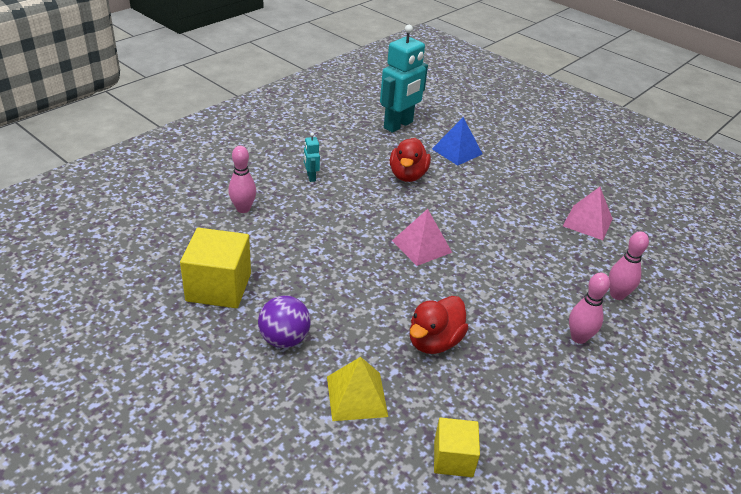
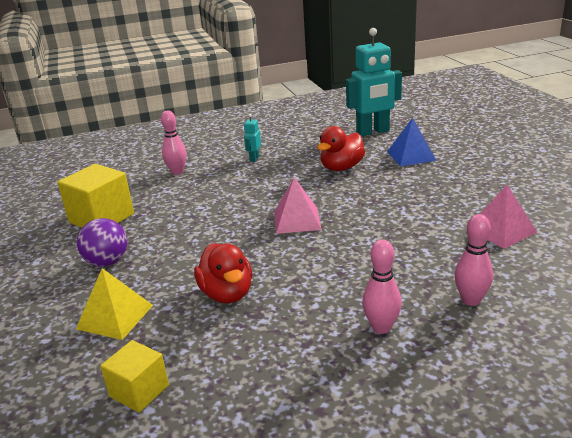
camera: 35 degrees right, 10 degrees down
red duck [410,296,468,354] -> red duck turned 90 degrees counterclockwise [194,243,252,303]

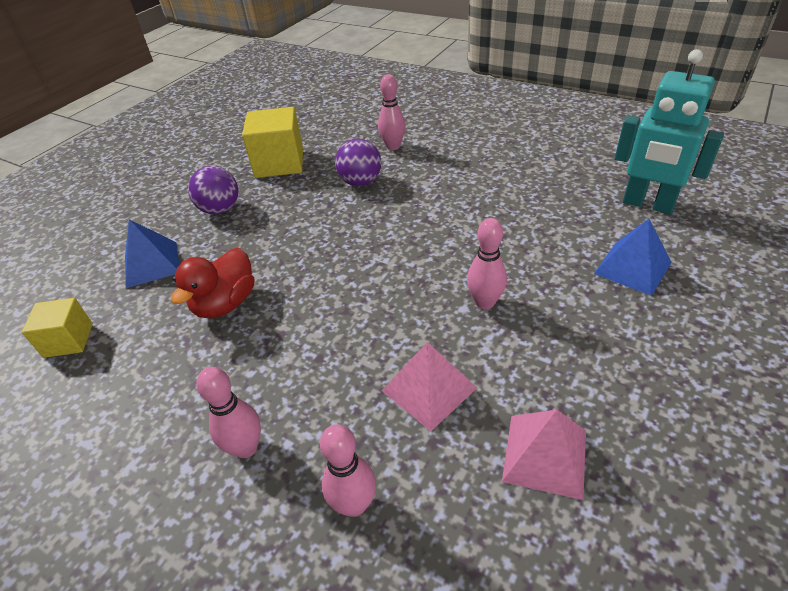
camera: 50 degrees right, 15 degrees up
yellow pyramid [76,268,153,340] -> blue pyramid [125,219,179,288]
turquoise robot [244,114,261,162] -> none
pink pyramid [274,177,322,234] -> pink pyramid moved to [382,342,477,431]
red duck [317,126,365,171] -> none
none -> purple ball [335,139,381,186]
none -> pink bowling pin [467,218,507,309]

